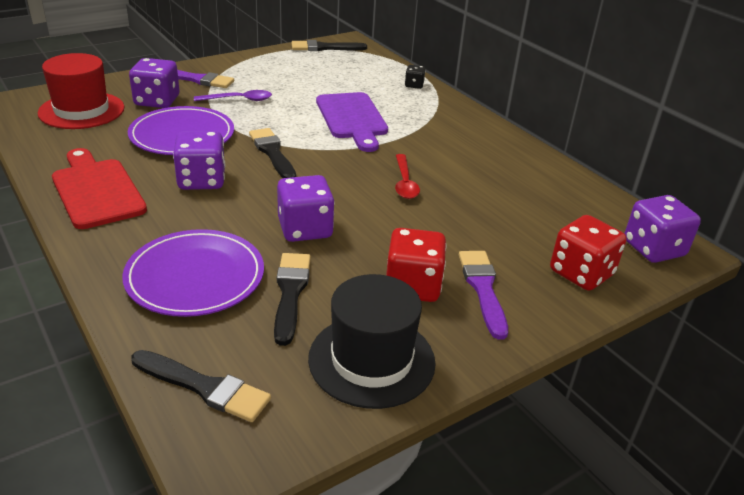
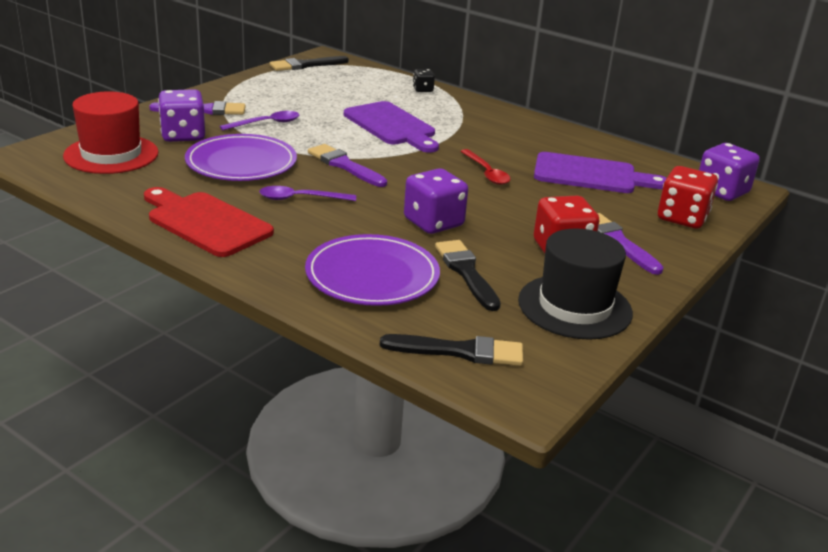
camera: 20 degrees left, 5 degrees down
purple dice [173,131,225,190] -> purple spoon [259,186,356,201]
black brush [249,128,296,178] -> purple brush [308,144,387,187]
none -> purple cutting board [534,152,666,193]

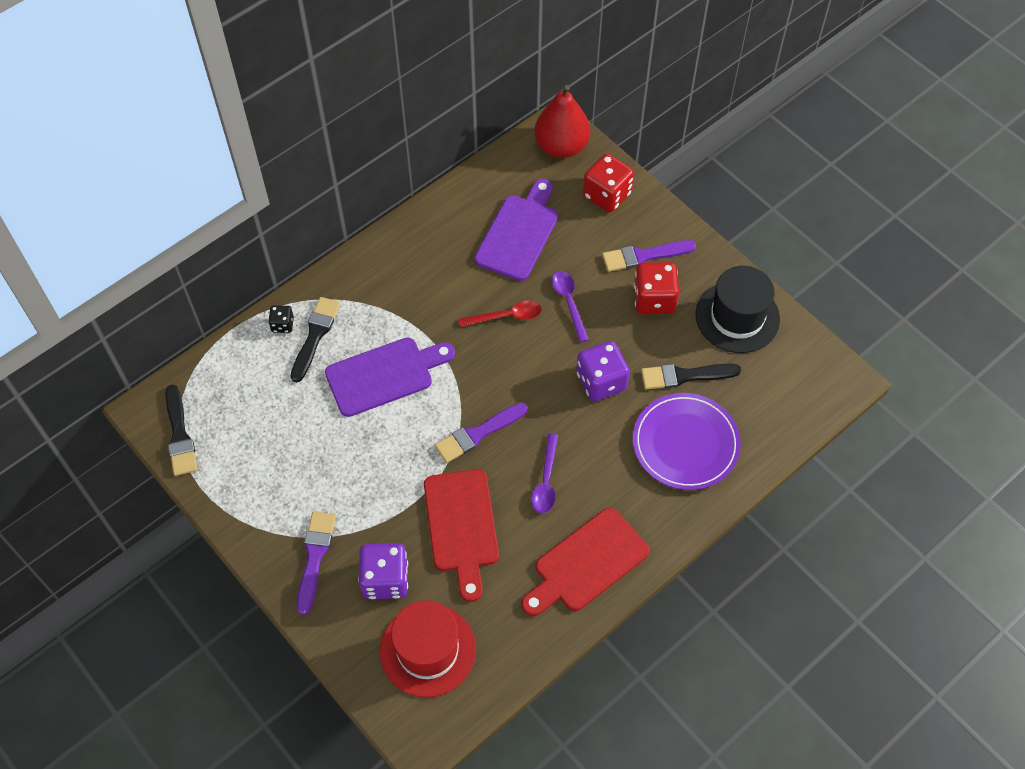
camera: 75 degrees left, 30 degrees up
purple plate [185,134,297,181] -> red cutting board [424,469,499,602]
purple spoon [220,111,299,130] -> purple spoon moved to [552,271,589,343]
black brush [380,334,523,366] -> black brush moved to [290,297,340,383]
purple dice [699,143,760,201] -> red pear [534,85,590,158]

